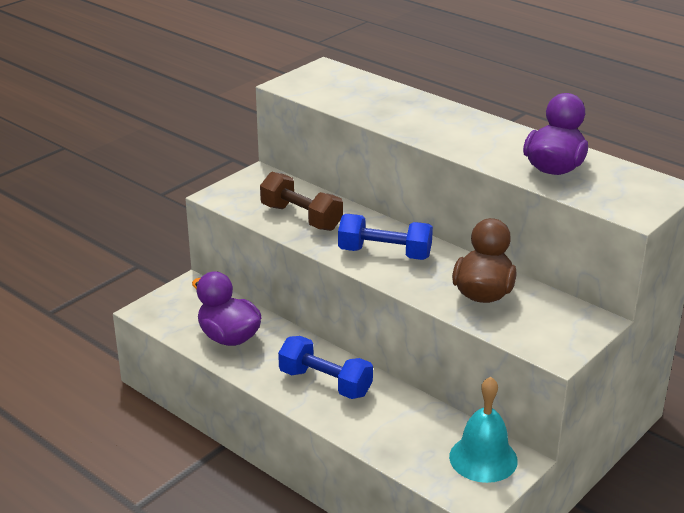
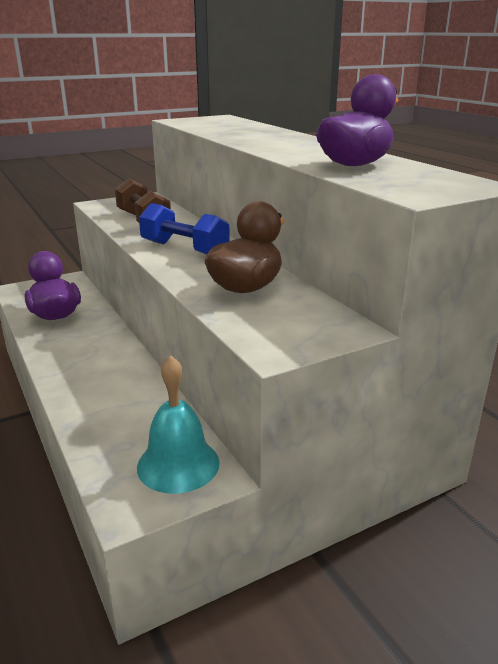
camera: 20 degrees right, 5 degrees down
blue dumbbell [278,336,373,399] -> none

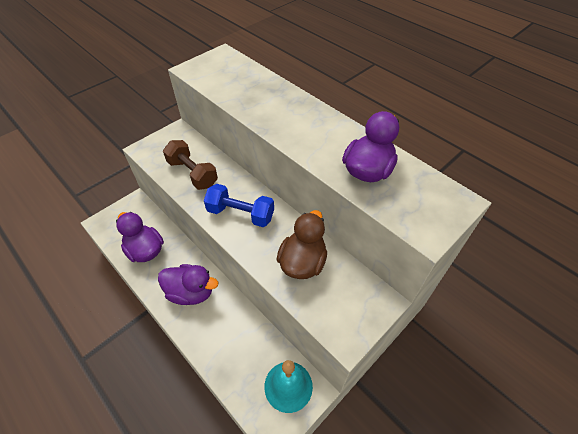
camera: 15 degrees left, 25 degrees up
none -> purple duck [158,264,218,305]

